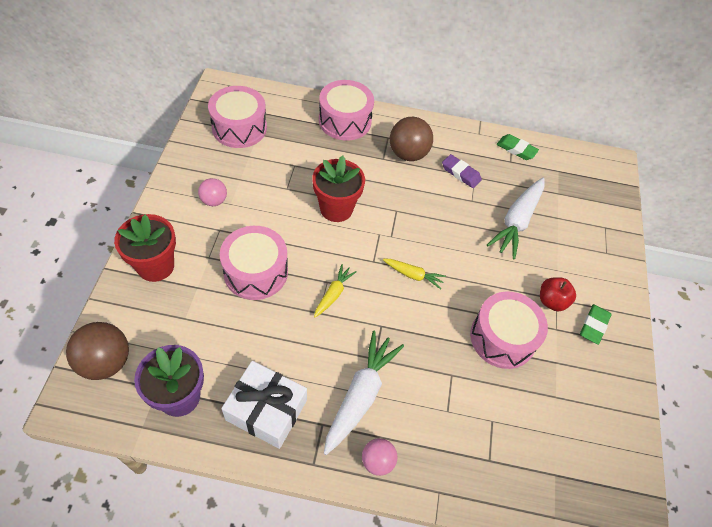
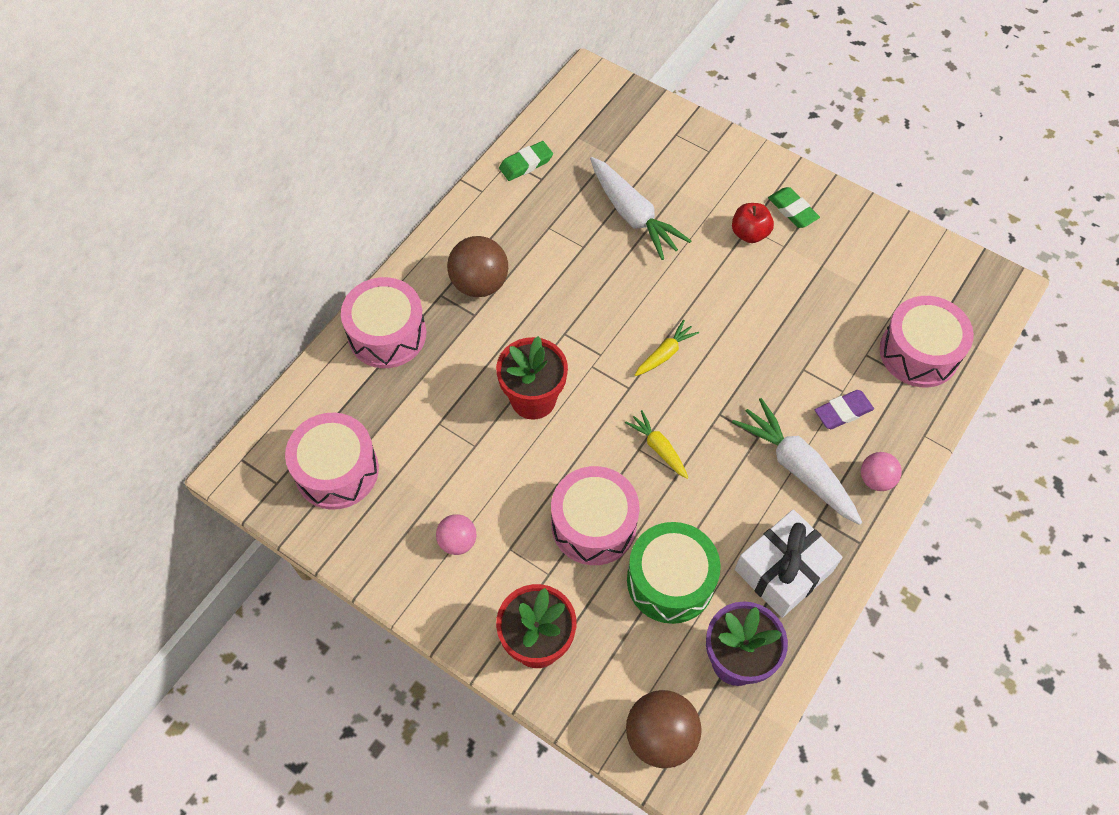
camera: 60 degrees left, 5 degrees up
purple eraser [442,154,482,188] -> purple eraser moved to [815,390,874,429]
pink drum [470,291,548,369] -> pink drum moved to [880,296,974,387]
none -> green drum [627,522,721,624]

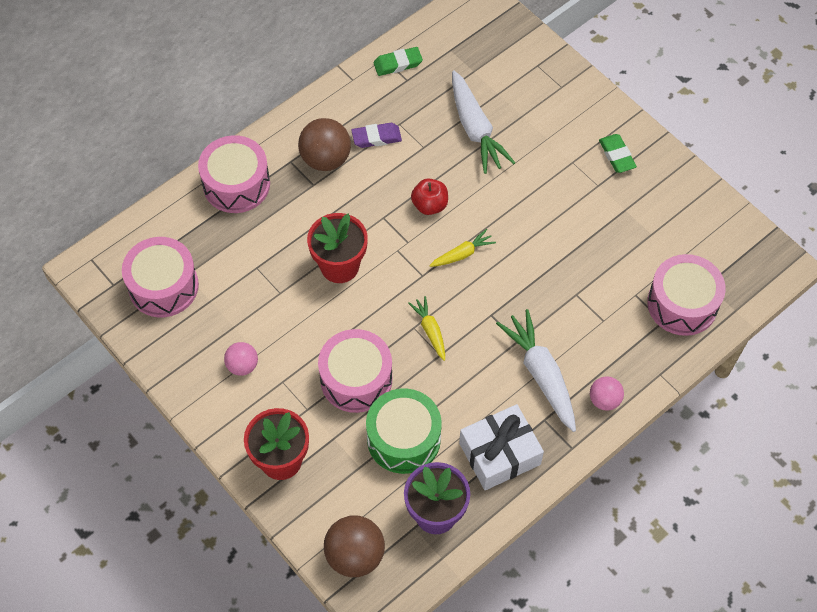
camera: 15 degrees right, 0 degrees up
red apple [732,203,774,243] -> red apple moved to [411,178,448,215]
purple eraser [815,390,874,429] -> purple eraser moved to [351,123,402,148]

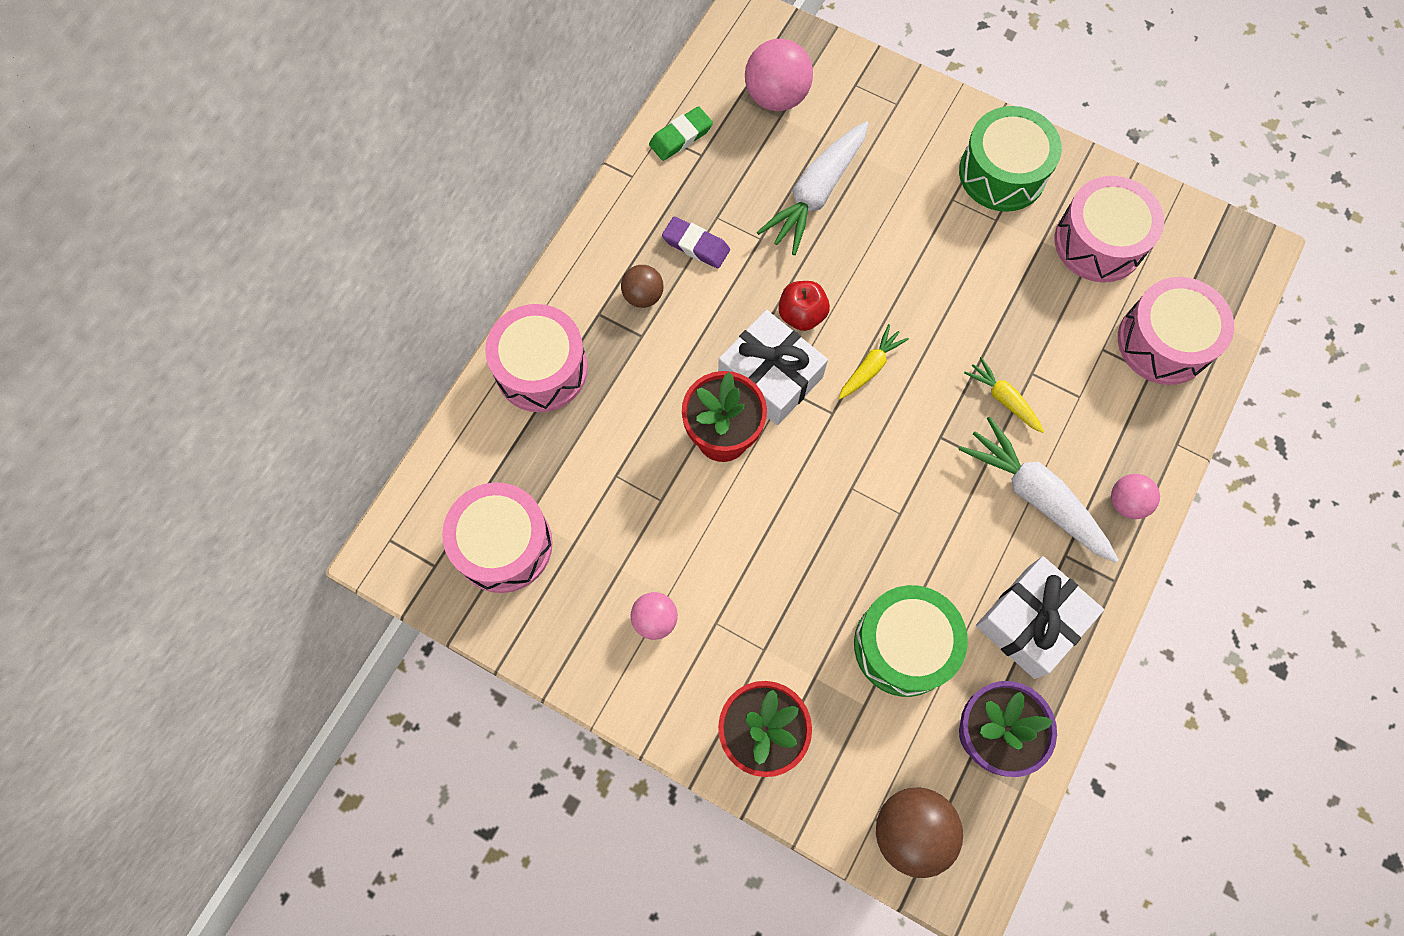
camera: 20 degrees left, 10 degrees up
brown ball [298,118,351,171] -> brown ball [621,265,664,308], size x0.59
pink drum [318,329,392,413] -> pink drum moved to [1055,176,1164,282]
purple eraser [351,123,402,148] -> purple eraser turned 60 degrees clockwise [662,216,730,268]
yellow carrot [408,296,445,361] -> yellow carrot moved to [964,357,1044,433]
white carrot [452,70,515,174] -> white carrot turned 75 degrees clockwise [757,121,869,255]
green eraser [599,134,637,173] -> green drum [959,106,1062,212]
none -> white gift [718,310,828,425]
none -> pink ball [745,39,813,111]

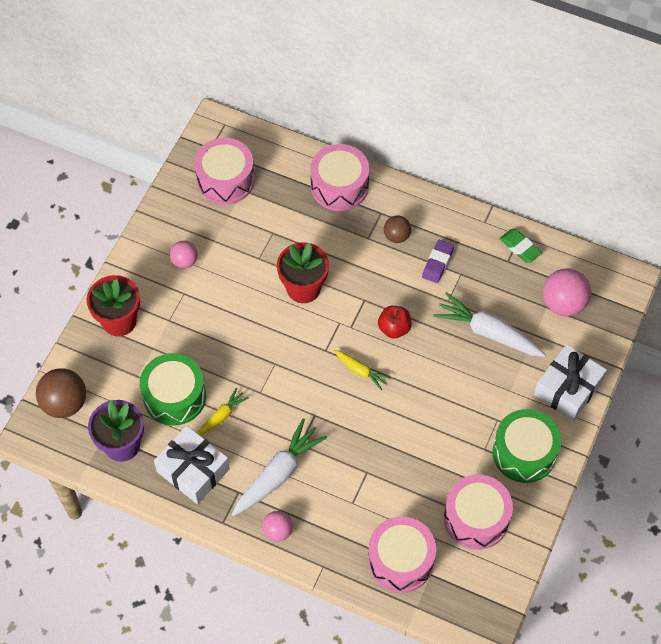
camera: 85 degrees right, 10 degrees down
white gift [718,310,828,425] -> white gift moved to [534,344,607,421]
yellow carrot [964,357,1044,433] -> yellow carrot moved to [197,388,249,435]

